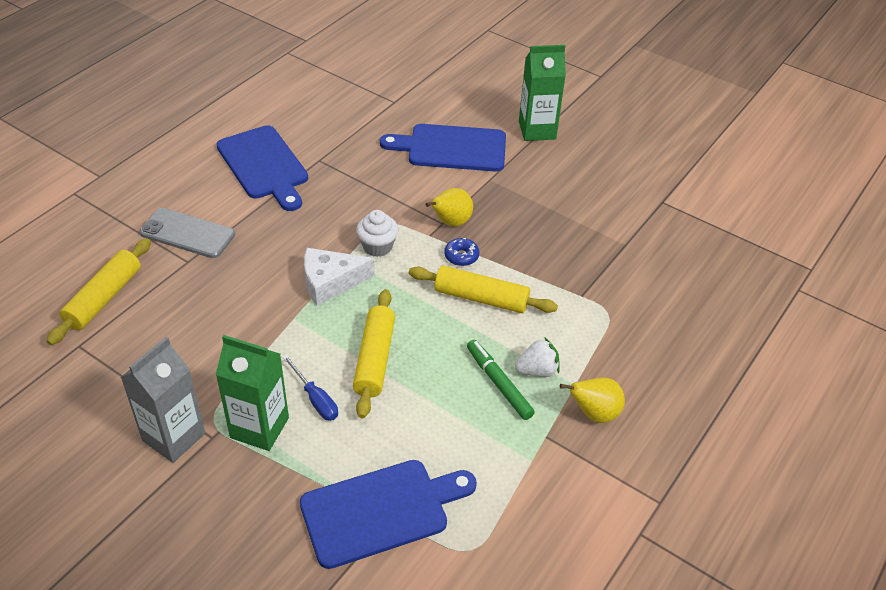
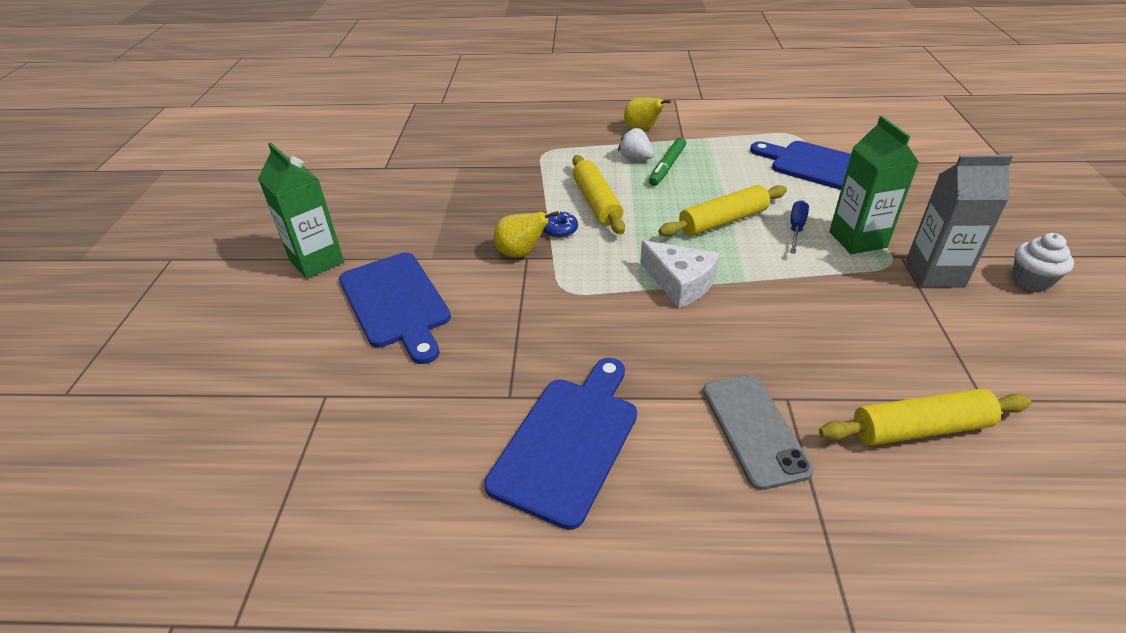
camera: 120 degrees left, 5 degrees down
white cupcake [356,210,398,257] -> white cupcake moved to [1012,233,1074,292]

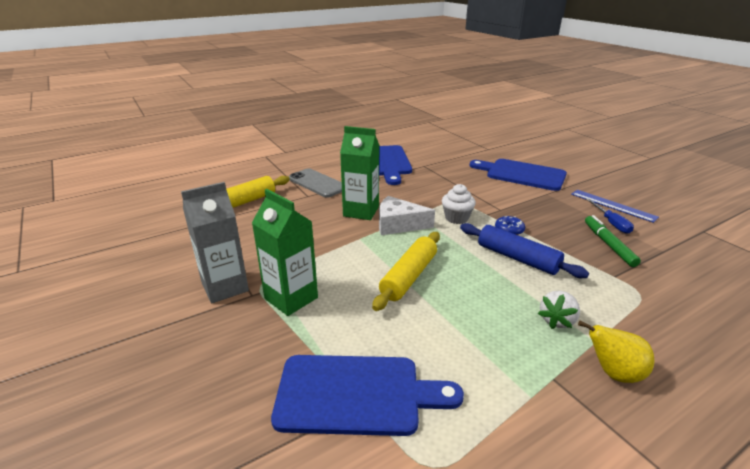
camera: 145 degrees right, 10 degrees down
green carton [258,142,344,279] -> green carton moved to [340,126,379,220]
yellow pear [494,211,559,258] -> none
yellow rolling pin [573,155,625,234] -> blue rolling pin [460,223,589,278]
white strawberry [618,127,654,160] -> white strawberry turned 120 degrees clockwise [538,291,580,329]
green marker [649,137,686,186] -> green marker moved to [585,215,641,267]
blue screwdriver [790,200,809,254] -> blue screwdriver moved to [586,198,634,234]
white cupcake [1012,233,1074,292] -> white cupcake moved to [442,184,476,224]
none -> blue ruler [571,190,659,223]

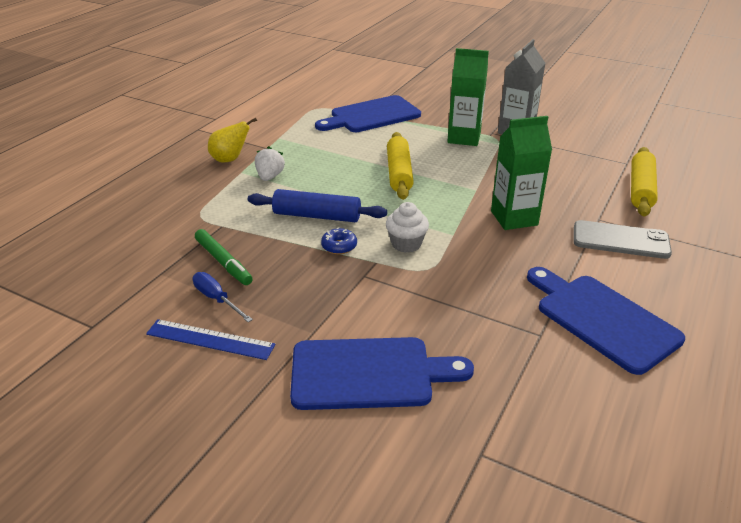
camera: 150 degrees right, 5 degrees up
white cheese [379,196,435,235] -> none

